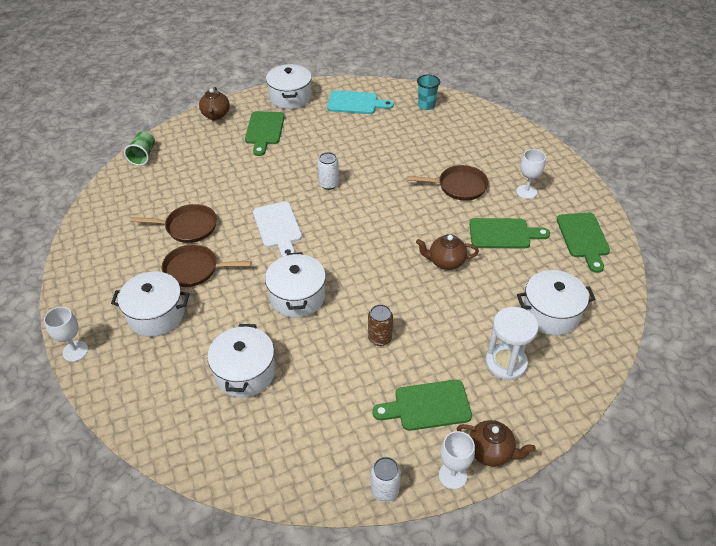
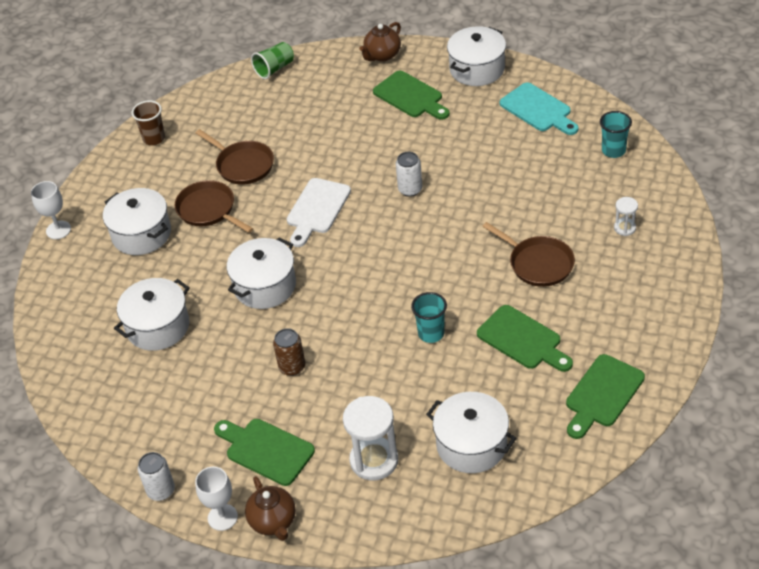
camera: 45 degrees right, 0 degrees up
green cutting board [245,111,285,156] -> green cutting board turned 90 degrees counterclockwise [373,71,450,120]
brown teapot [416,234,479,270] -> turquoise cup [411,292,447,343]
white goblet [516,149,546,199] -> none
none -> brown cup [132,100,165,145]
none -> white hourglass [614,197,638,236]

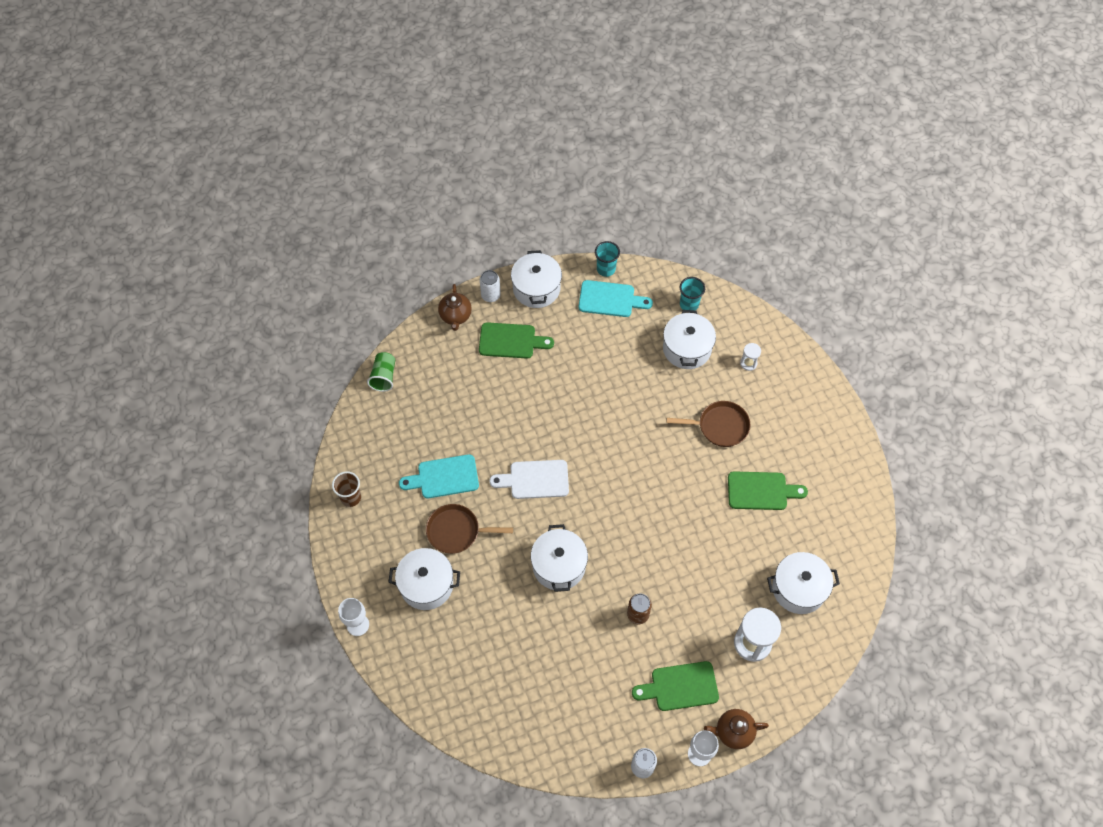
camera: 45 degrees left, 15 degrees up
white pot [114,278,190,351] -> white pot moved to [663,310,716,369]
brown pan [196,129,274,185] -> turquoise cutting board [399,454,479,498]
brown teapot [245,476,296,541] -> brown teapot turned 150 degrees clockwise [704,709,769,749]
white cutting board [287,178,351,247] -> white cutting board turned 105 degrees clockwise [489,460,569,499]
white can [396,152,422,197] -> white can moved to [480,270,501,302]
turquoise cup [411,292,447,343] -> turquoise cup moved to [595,241,620,277]
green cutting board [566,354,645,439] -> none

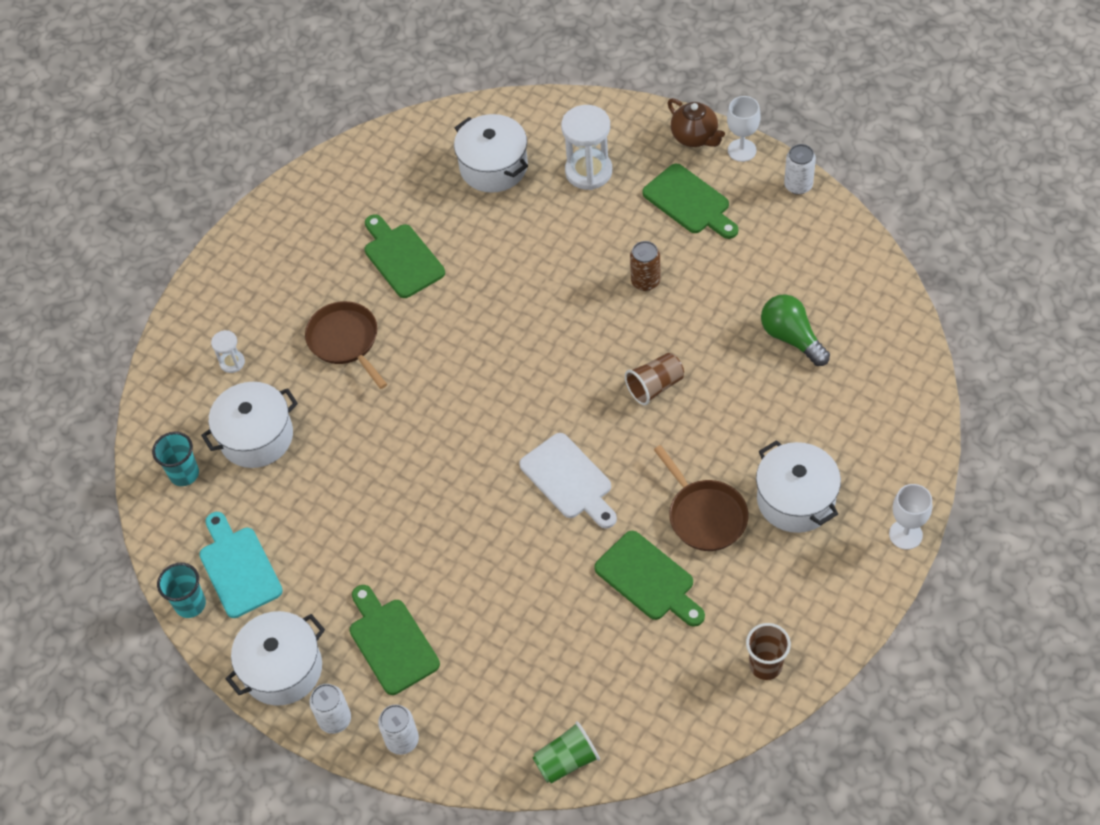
camera: 120 degrees left, 5 degrees down
turquoise cutting board [399,454,479,498] -> green cutting board [594,531,705,627]
brown teapot [438,284,472,331] -> white can [378,705,419,755]
white pot [531,524,588,592] -> brown cup [625,353,684,405]
none -> green light bulb [761,294,830,366]

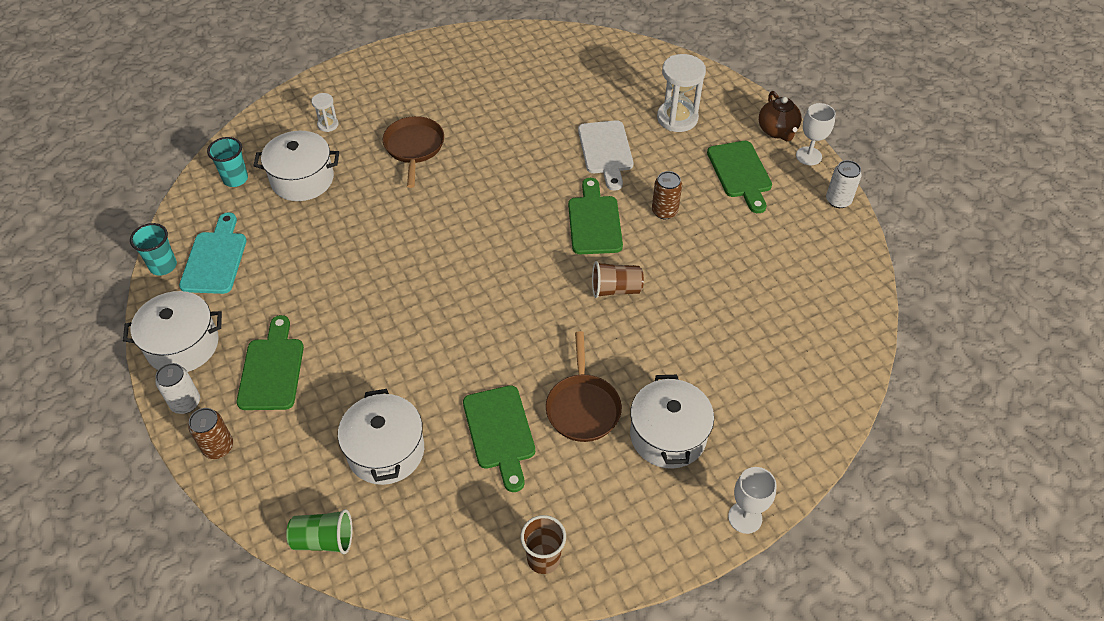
camera: 25 degrees right, 5 degrees down
green cutting board [365,214,445,298] -> green cutting board moved to [568,178,623,254]
white can [378,705,419,755] -> brown can [188,408,233,459]
white pot [454,114,528,193] -> white pot moved to [338,389,424,485]
white cutting board [519,433,617,529] -> white cutting board moved to [578,120,633,191]
green light bulb [761,294,830,366] -> none

